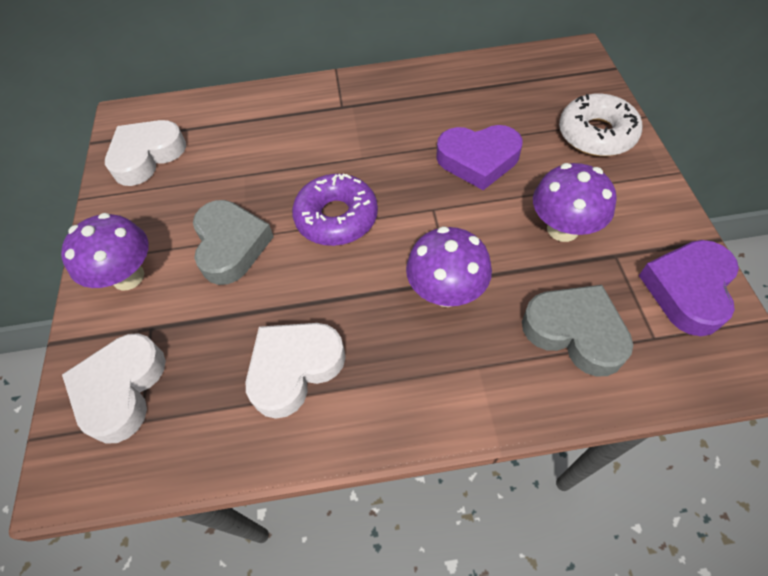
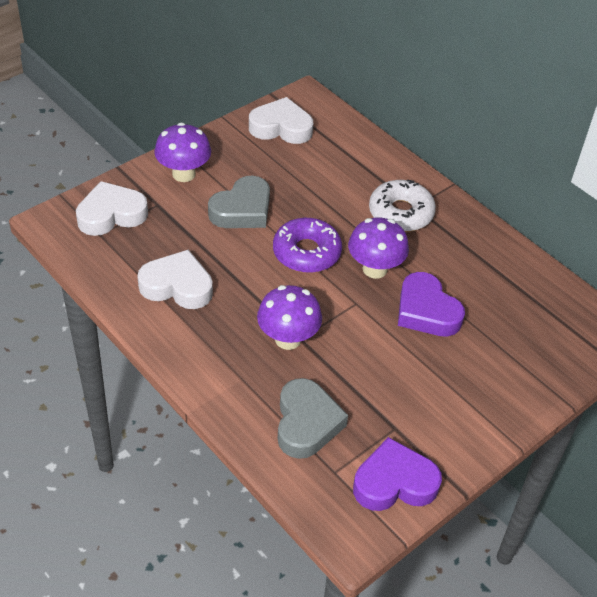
camera: 50 degrees right, 10 degrees down
purple mushroom [533,163,616,242] -> purple mushroom moved to [348,217,409,279]
white donut [559,94,642,156] -> white donut moved to [369,180,436,232]

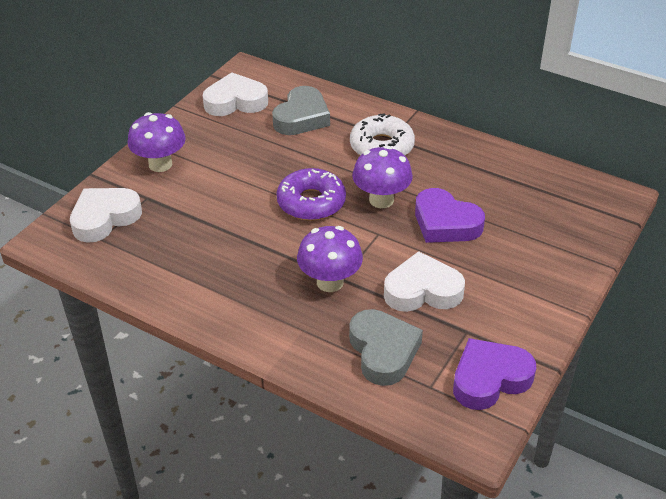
camera: 15 degrees left, 5 degrees down
white heart [137,250,213,309] -> white heart moved to [384,251,465,312]
grey heart [208,176,270,228] -> grey heart moved to [272,86,330,135]

